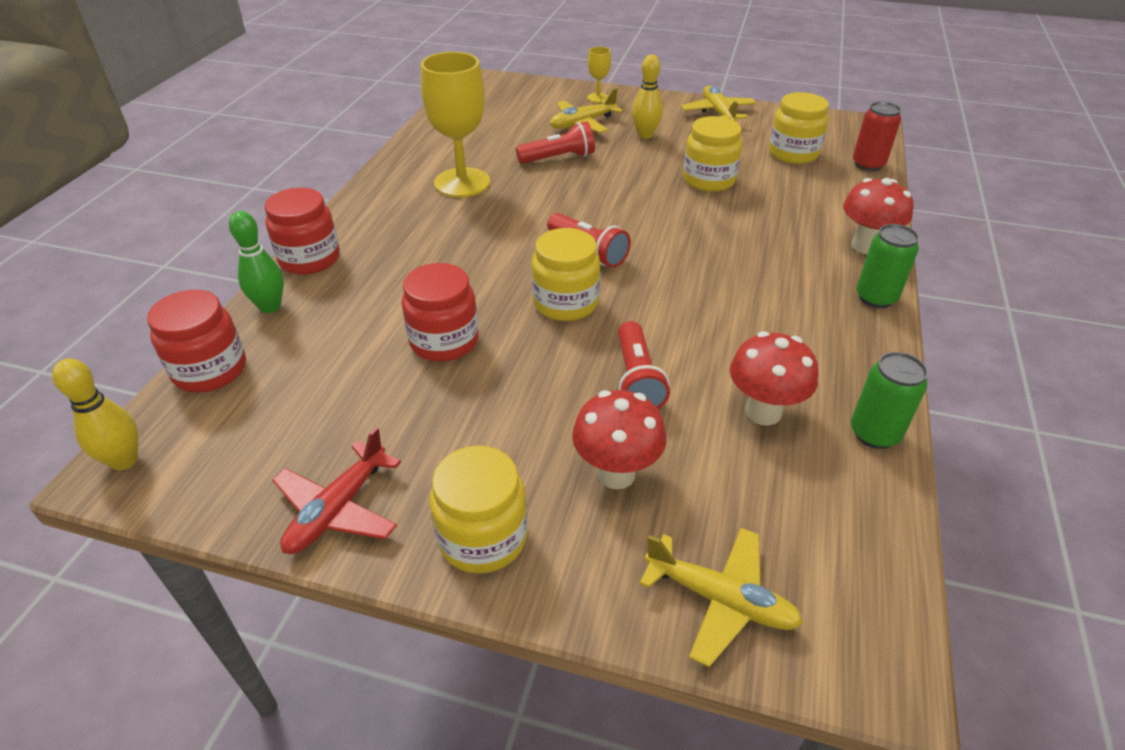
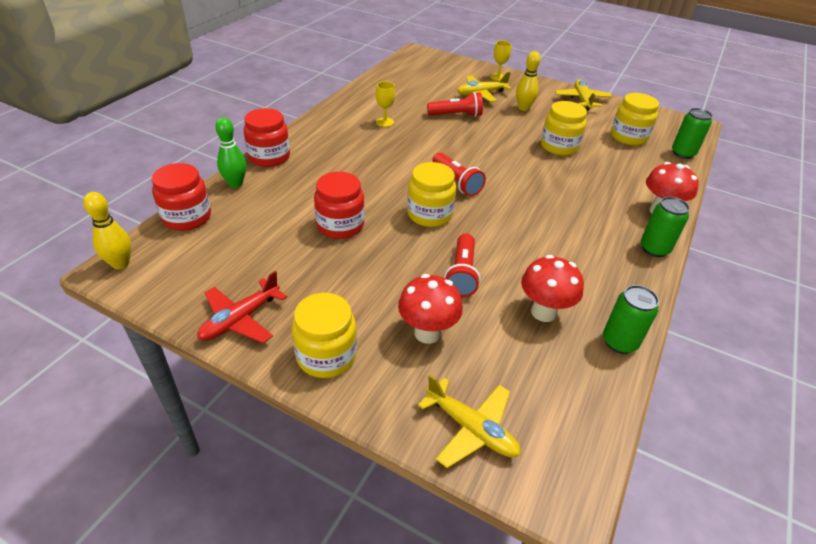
camera: 10 degrees right, 0 degrees up
yellow goblet [421,52,490,197] -> yellow goblet [376,81,395,127], size x0.47
red can [853,102,901,171] -> green can [672,108,713,159]

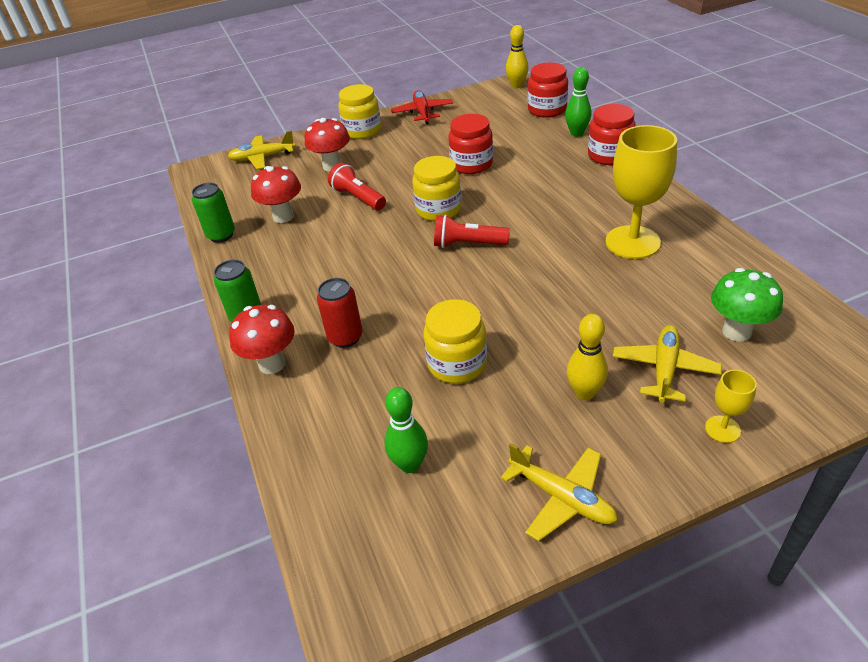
camera: 135 degrees right, 0 degrees up
yellow goblet [376,81,395,127] -> yellow goblet [605,125,677,259], size x2.13
red flashlight [427,92,483,117] -> none
yellow jar [611,93,659,146] -> green bowling pin [385,387,428,473]
green can [672,108,713,159] -> none
none -> red can [317,278,363,348]
none -> green mushroom [711,268,783,342]

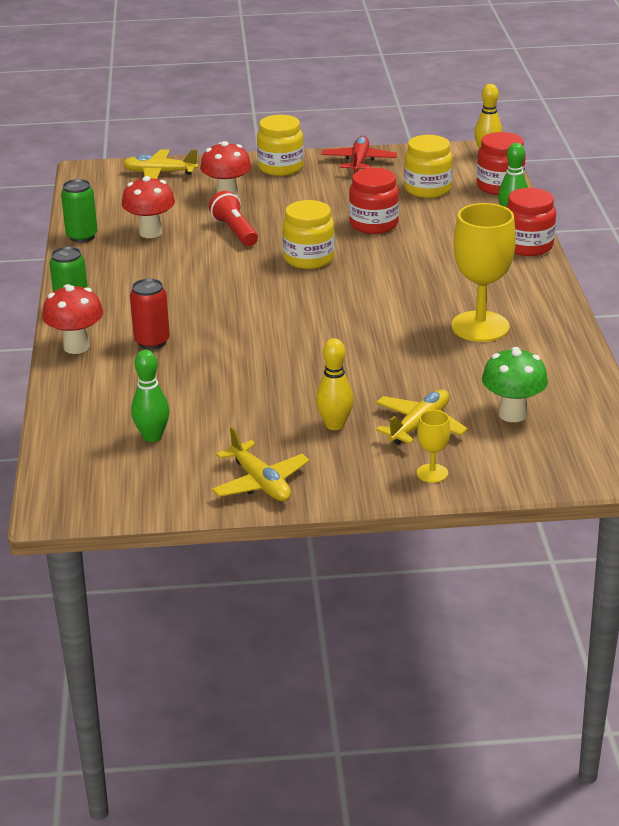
camera: 15 degrees right, 10 degrees down
yellow jar [423,299,487,384] -> yellow jar moved to [404,135,453,198]
red flashlight [434,215,510,248] -> none

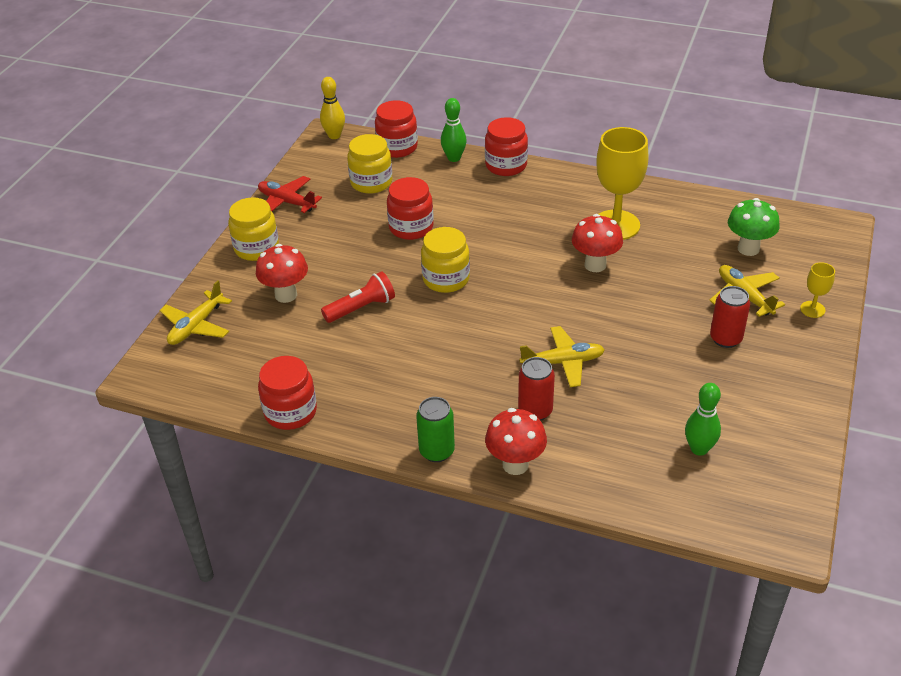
camera: 65 degrees left, 10 degrees up
green can [61,179,98,243] -> red jar [258,356,317,430]
red mushroom [122,176,175,238] -> red mushroom moved to [572,214,623,272]
red flashlight [209,191,258,246] -> red flashlight turned 150 degrees clockwise [321,271,395,323]
yellow plane [212,427,310,501] -> yellow plane moved to [519,326,605,387]
yellow bowling pin [316,338,354,430] -> red can [710,286,750,348]

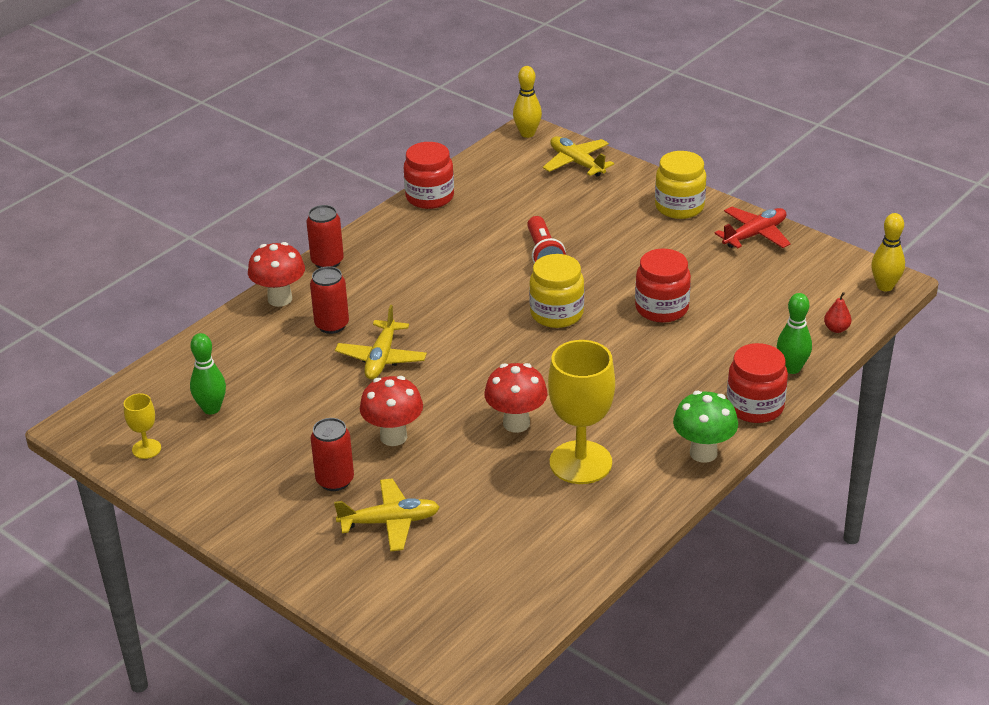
camera: 110 degrees right, 5 degrees down
red mushroom [256,244,308,303] -> red mushroom moved to [360,376,423,446]
yellow jar [347,134,392,194] -> none
red jar [375,100,418,158] -> red pear [824,292,851,333]
green can [416,397,455,462] -> red can [307,205,344,268]
green mushroom [728,198,780,256] -> green mushroom moved to [673,391,738,463]
yellow goblet [800,262,835,318] -> yellow goblet moved to [124,393,161,459]
none -> yellow bowling pin [513,66,542,138]

